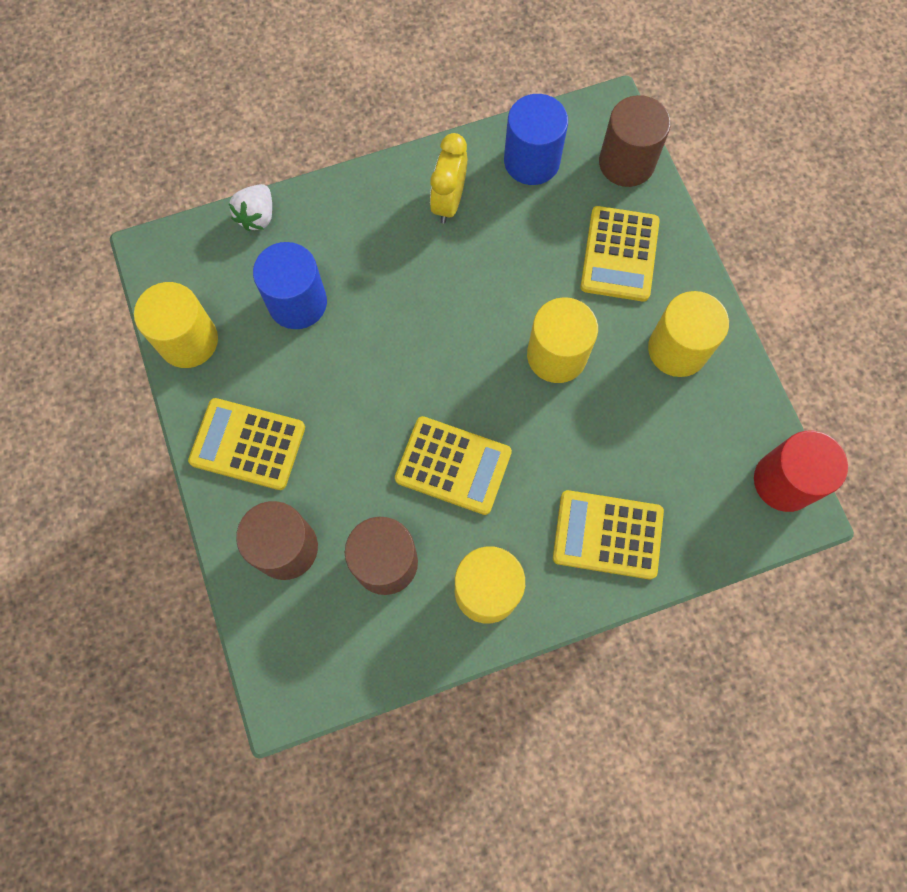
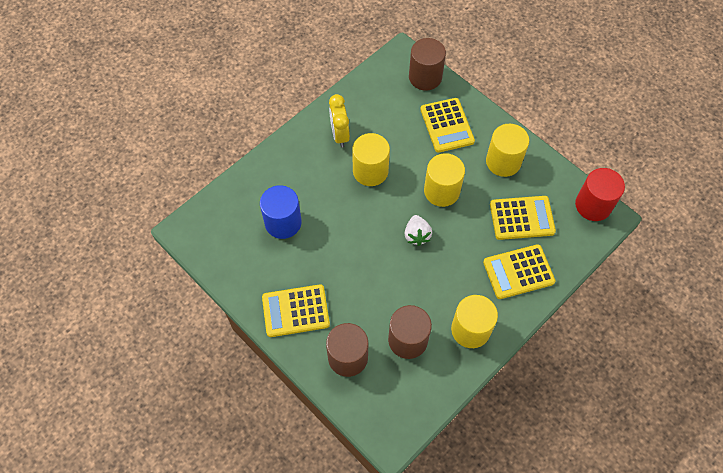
camera: 25 degrees left, 10 degrees down
yellow cylinder [134,282,218,368] -> yellow cylinder moved to [352,133,390,186]
white strawberry [229,184,272,231] -> white strawberry moved to [404,215,432,246]
yellow calculator [395,416,512,515] -> yellow calculator moved to [490,196,556,240]
blue cylinder [504,94,568,185] -> none

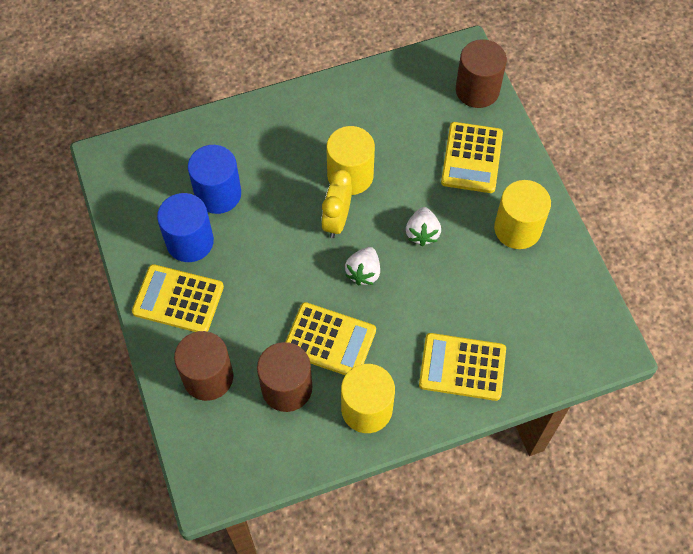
camera: 25 degrees right, 0 degrees up
yellow clock [329,94,350,147] -> yellow clock moved to [321,169,352,238]
yellow cylinder [424,153,465,207] -> white strawberry [406,207,441,246]
yellow calculator [490,196,556,240] -> yellow calculator moved to [286,302,376,375]
red cylinder [575,168,625,221] -> none
none -> blue cylinder [157,193,214,262]

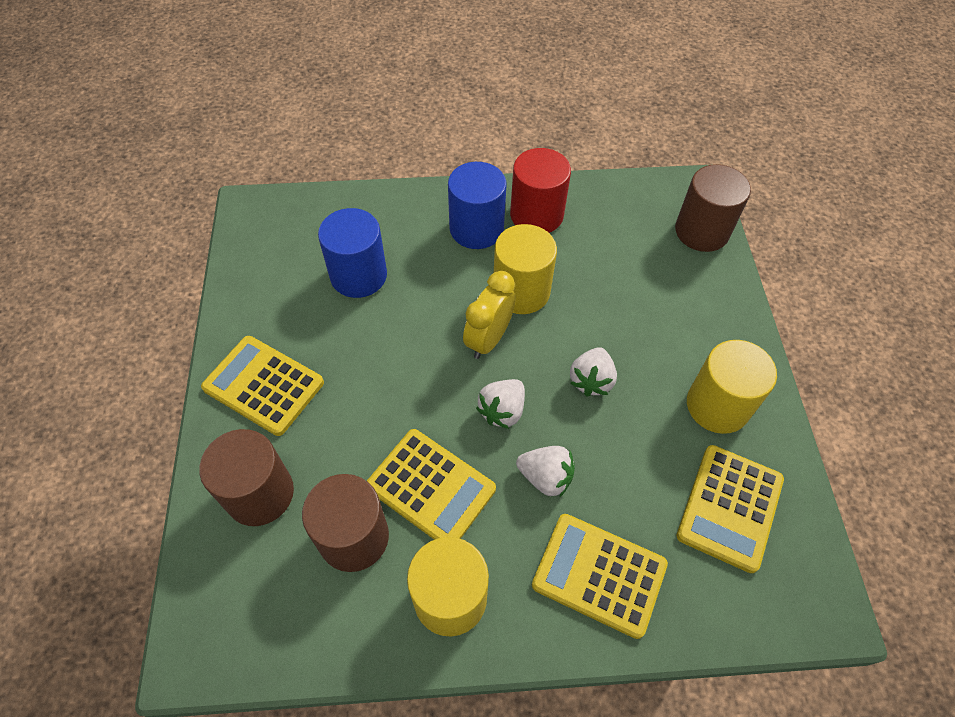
camera: 15 degrees right, 5 degrees down
blue cylinder [157,193,214,262] -> blue cylinder moved to [448,162,506,249]
yellow calculator [441,122,503,193] -> yellow calculator moved to [677,445,784,573]
none -> red cylinder [510,148,571,233]
none -> white strawberry [516,446,575,498]

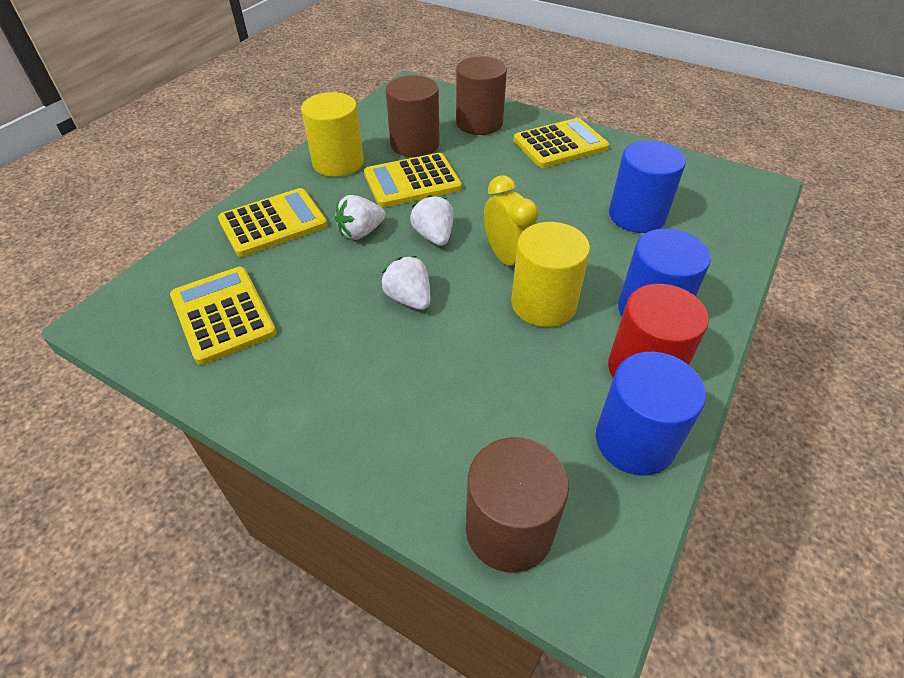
camera: 125 degrees right, 10 degrees down
yellow cylinder [687,340,777,434] -> none
none -> blue cylinder [596,352,706,476]

